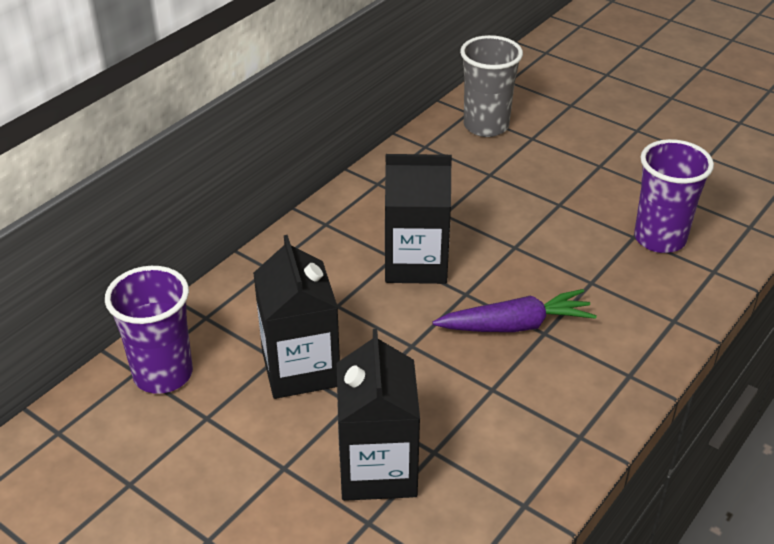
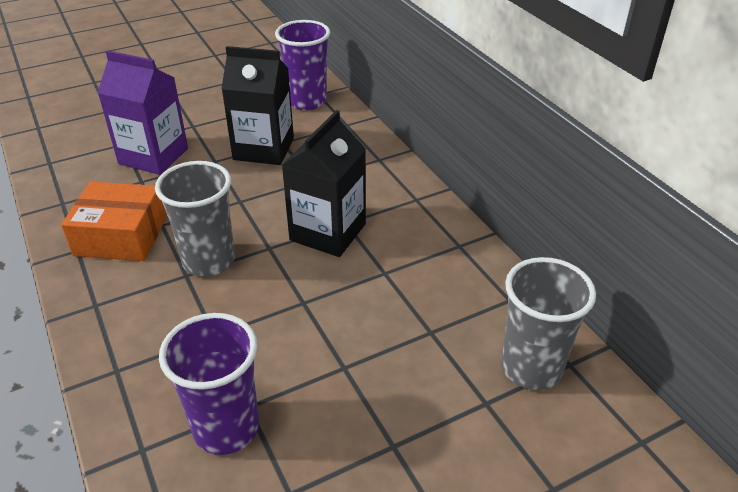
camera: 115 degrees right, 0 degrees up
black carton [337,329,420,501] -> purple carton [97,50,188,175]
purple carrot [432,289,597,332] -> grey cup [155,161,235,277]
none -> orange box [61,182,167,261]

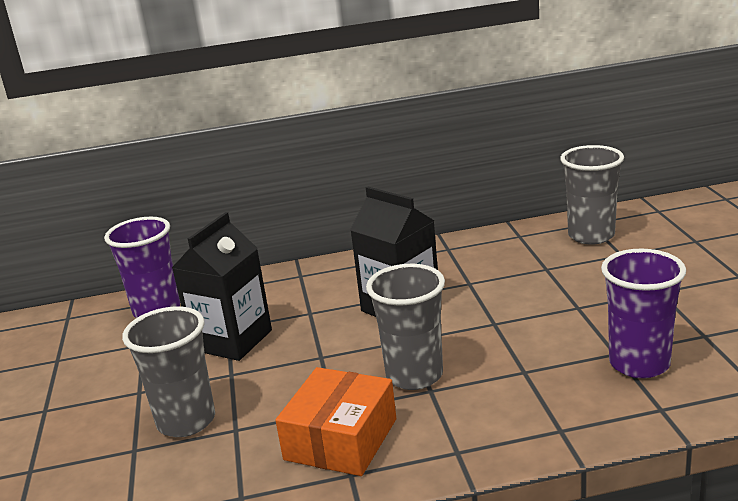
camera: 70 degrees left, 15 degrees down
purple carton [97,50,188,175] -> grey cup [122,306,215,437]

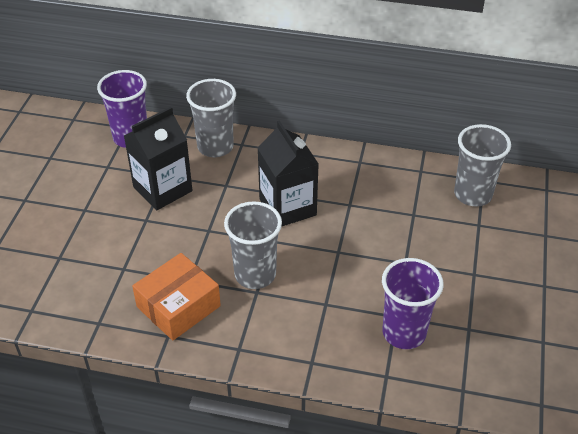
camera: 20 degrees right, 20 degrees up
grey cup [122,306,215,437] -> grey cup moved to [186,79,236,157]

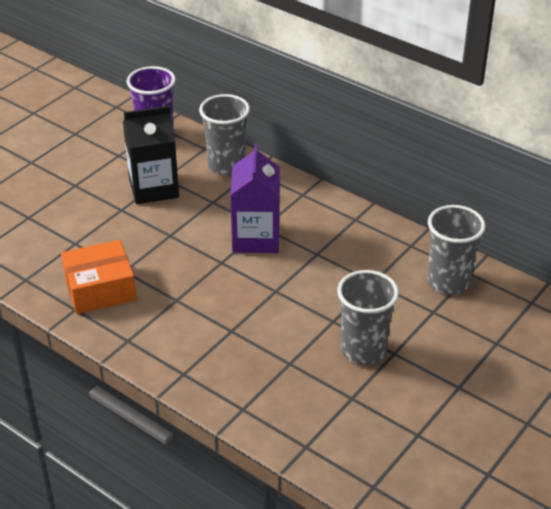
camera: 25 degrees right, 5 degrees down
grey cup [224,201,282,289] -> grey cup moved to [337,270,399,365]
black carton [258,120,319,227] -> purple carton [230,144,280,253]
purple cup [382,258,444,349] -> none

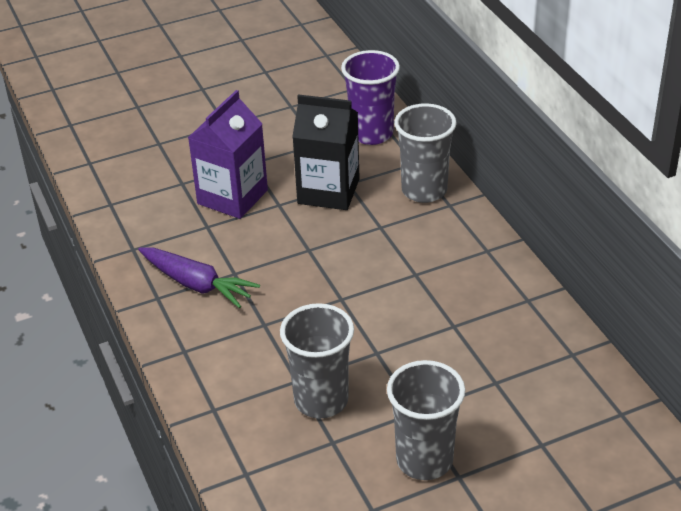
camera: 30 degrees right, 0 degrees up
orange box [61,240,137,314] -> purple carrot [138,247,260,308]
purple carton [230,144,280,253] -> purple carton moved to [188,90,268,219]
grey cup [428,205,485,295] -> grey cup moved to [280,303,354,418]

